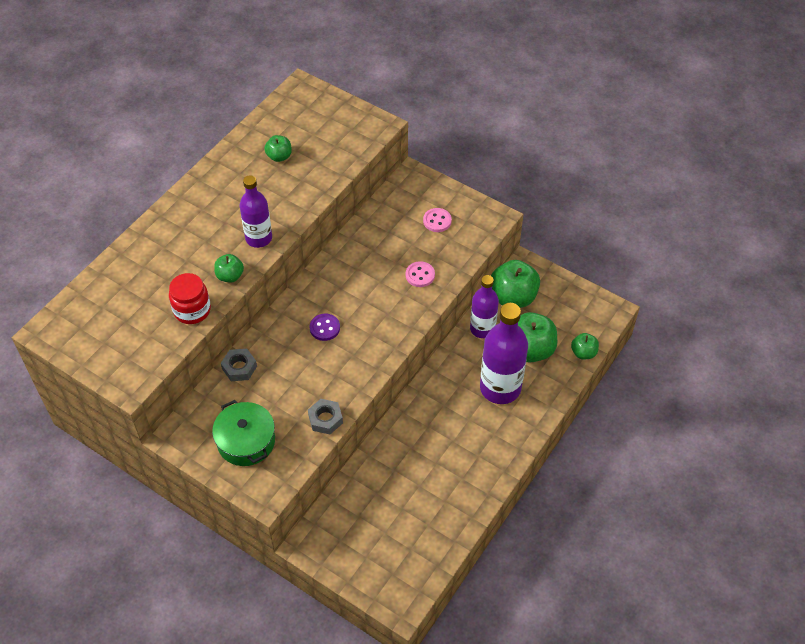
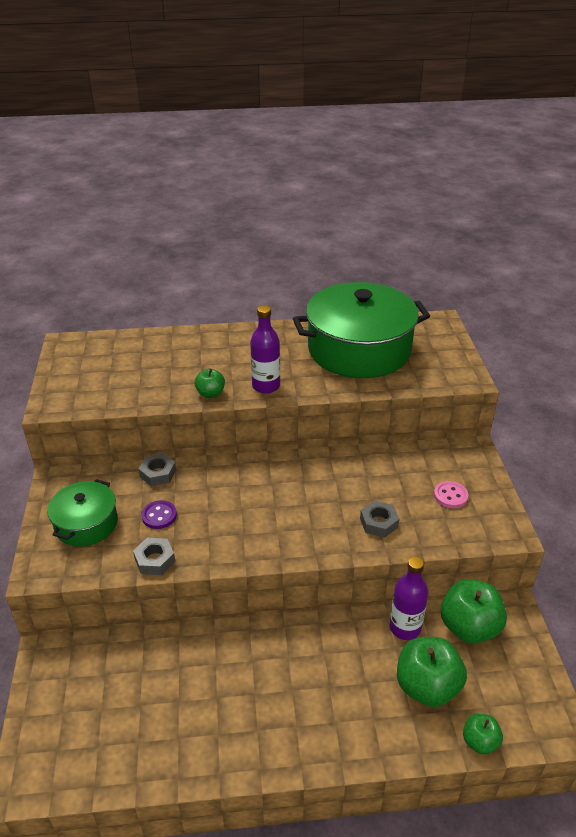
camera: 50 degrees right, 15 degrees down
red jar [169,273,211,324] -> none
green apple [264,135,292,162] -> green pot [293,282,430,378]
purple button [310,314,340,341] -> purple button moved to [142,500,177,529]
pink button [406,261,435,287] -> grey nut [360,500,399,538]
purple bottle [480,303,528,404] -> none

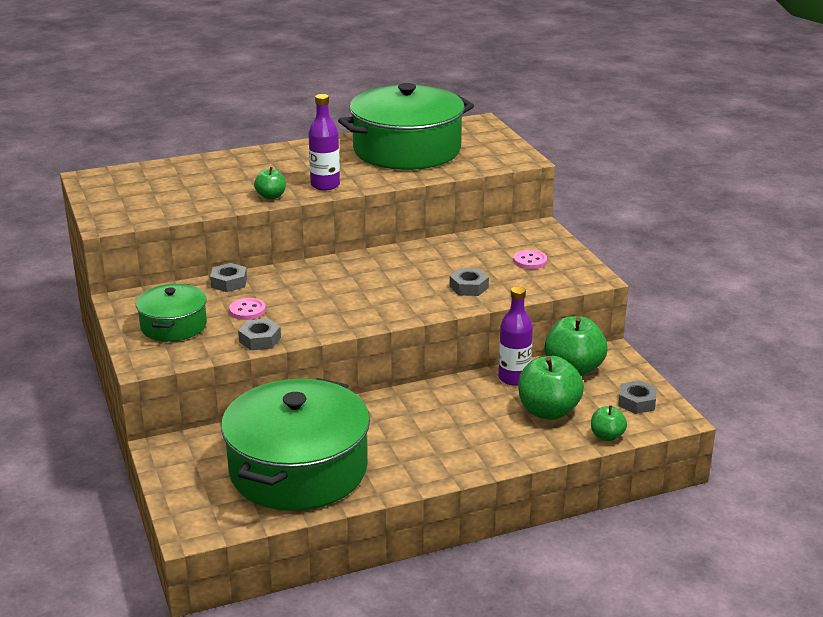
camera: 15 degrees left, 10 degrees down
purple button [142,500,177,529] -> pink button [229,298,266,320]
none -> green pot [221,378,370,511]
none -> grey nut [618,380,657,414]

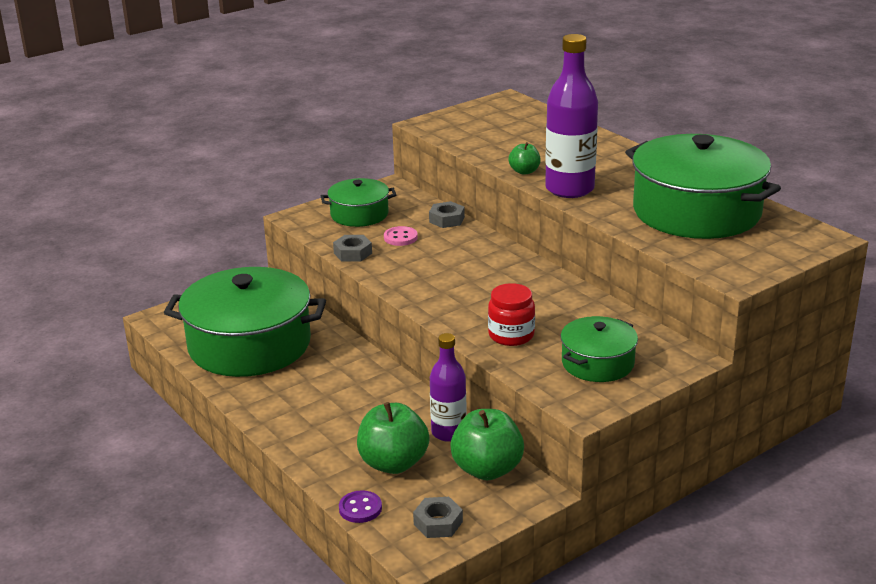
camera: 75 degrees right, 0 degrees up
purple bottle [308,94,340,191] -> purple bottle [545,34,598,198], size x1.57
grey nut [450,268,489,296] -> red jar [488,283,535,346]
pink button [514,250,547,269] -> green pot [561,316,638,382]
green apple [591,405,627,441] -> purple button [339,490,382,523]

